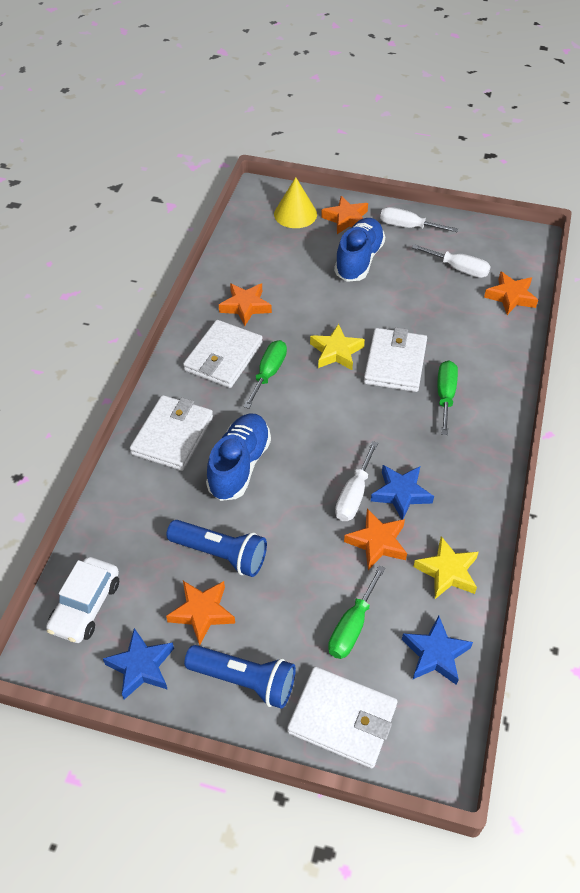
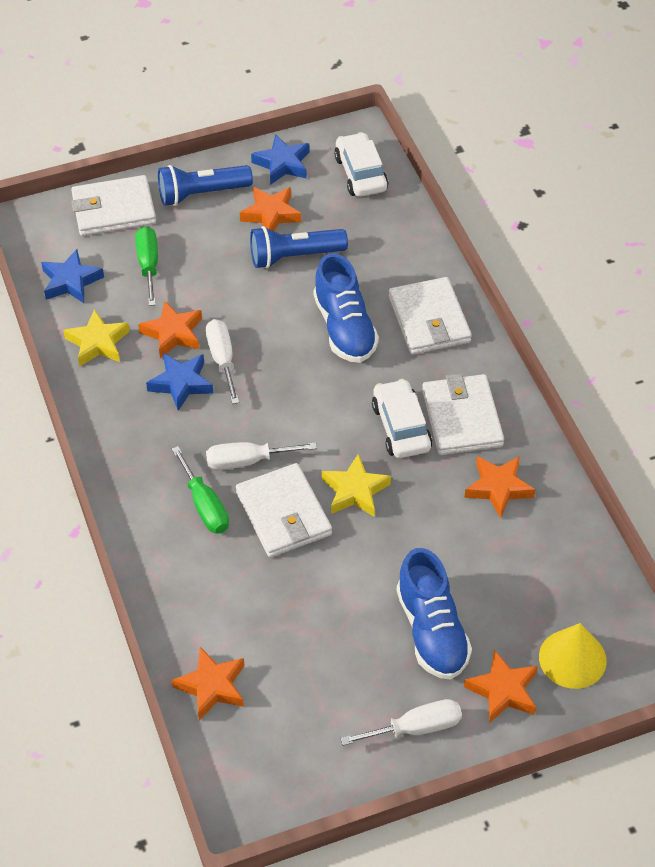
camera: 145 degrees right, 0 degrees up
green screwdriver [243,340,287,409] -> white car [372,379,432,458]
white screwdriver [412,244,491,278] -> white screwdriver moved to [206,442,317,470]

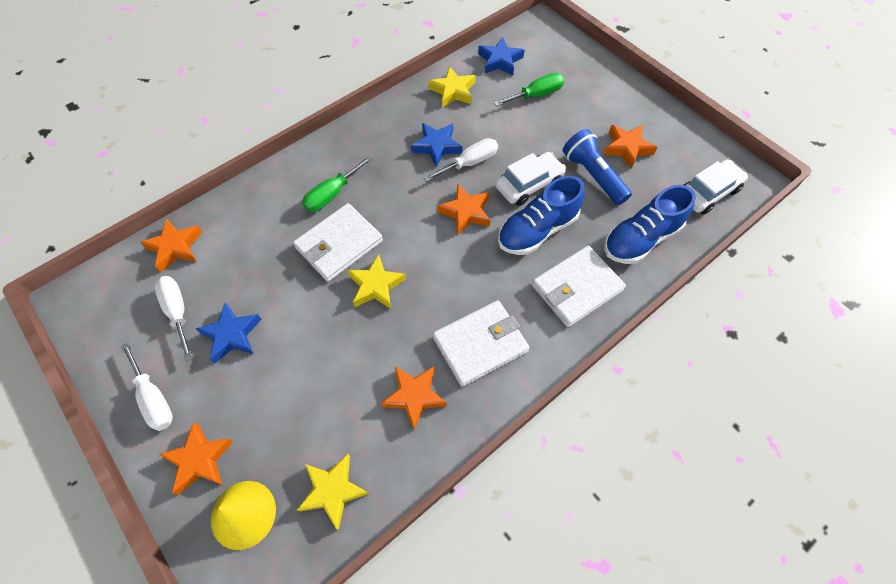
camera: 70 degrees right, 10 degrees up
white wallet [71,175,156,236] -> none
orange star [138,300,202,358] -> orange star moved to [438,184,490,235]
blue flashlight [158,165,253,206] -> none
white screwdriver [206,442,317,470] -> white screwdriver moved to [154,276,193,361]
blue star [251,134,310,185] -> blue star moved to [196,303,262,363]
white car [372,379,432,458] -> white car moved to [495,152,566,206]
blue shoe [397,548,472,680] -> blue shoe moved to [604,185,696,264]
none -> yellow star [297,454,369,530]

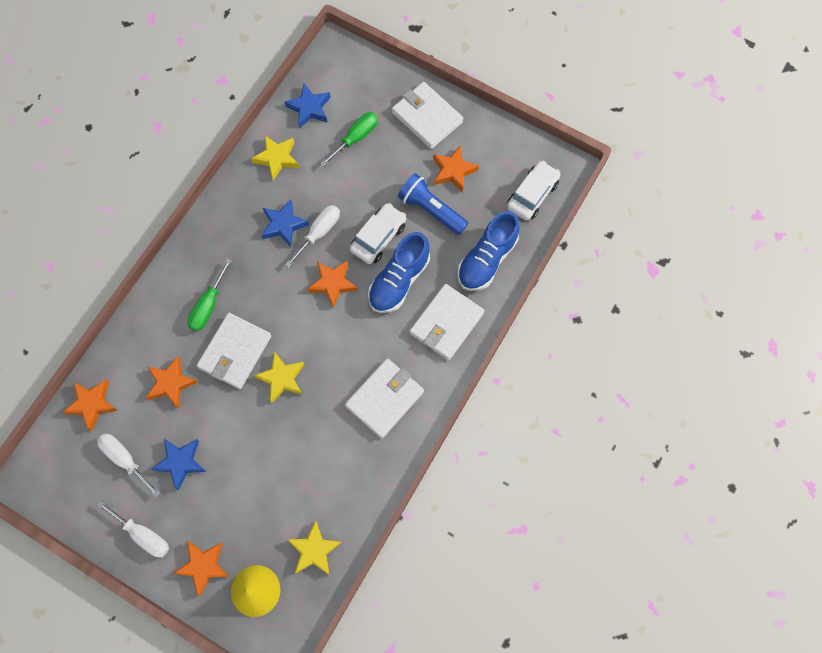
camera: 20 degrees left, 10 degrees up
orange star [381,366,447,430] -> orange star moved to [146,356,198,408]
none -> white wallet [392,82,463,149]

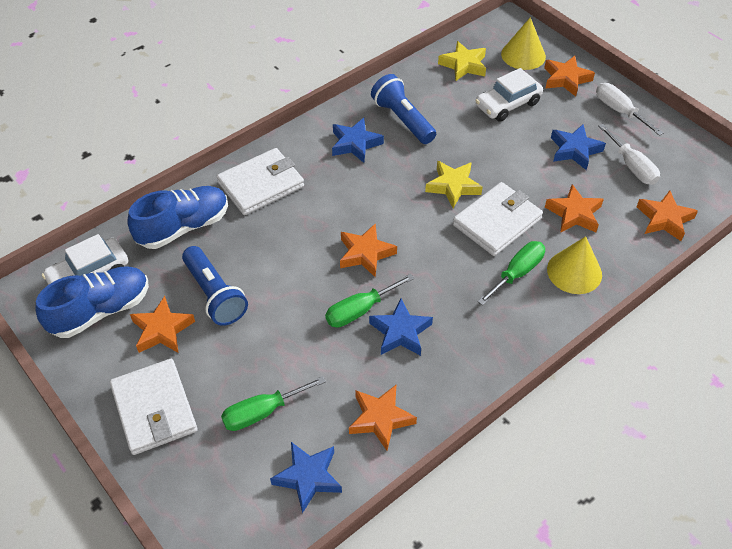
camera: 160 degrees left, 20 degrees down
yellow star [251,135,299,180] -> orange star [349,385,417,451]
white screwdriver [285,205,340,268] -> green screwdriver [325,274,414,328]
white wallet [345,358,424,438] -> blue star [332,118,384,163]
white car [350,203,406,264] -> white car moved to [475,68,543,122]
blue shoe [368,232,430,313] -> blue shoe moved to [35,266,149,338]
none -> blue flashlight [371,74,436,144]
none -> yellow cone [547,236,602,294]

